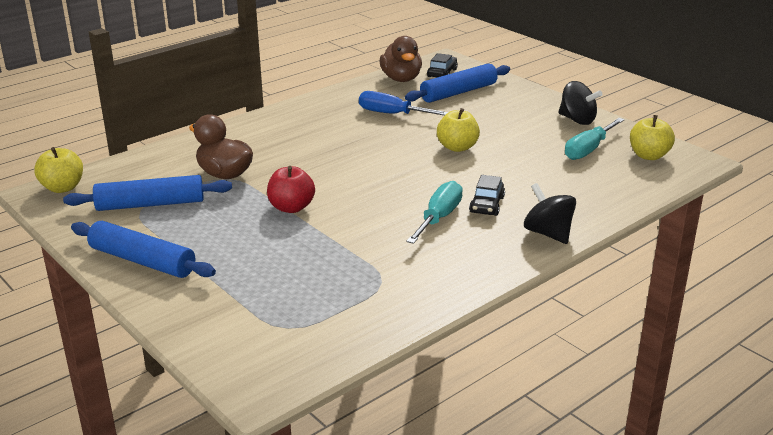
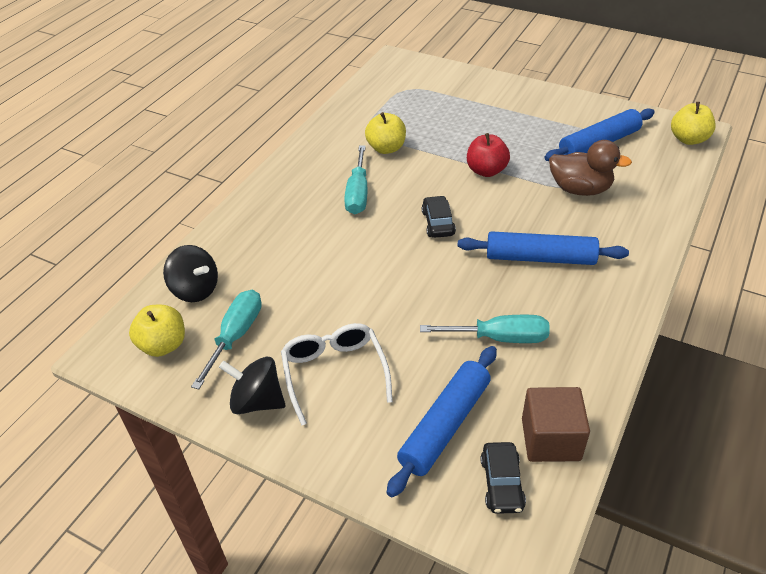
camera: 160 degrees right, 15 degrees up
blue rolling pin [71,221,216,278] -> blue rolling pin moved to [457,231,629,265]
blue screwdriver [359,91,448,115] -> turquoise screwdriver [420,315,550,343]
brown duck [380,36,422,82] -> brown cube [522,387,590,462]
yellow apple [437,108,480,152] -> yellow apple moved to [365,112,406,154]
black car [469,175,505,216] -> black car moved to [422,196,456,238]
black spinning top [524,183,576,244] -> black spinning top moved to [163,245,218,302]
none -> white glasses [281,323,393,426]

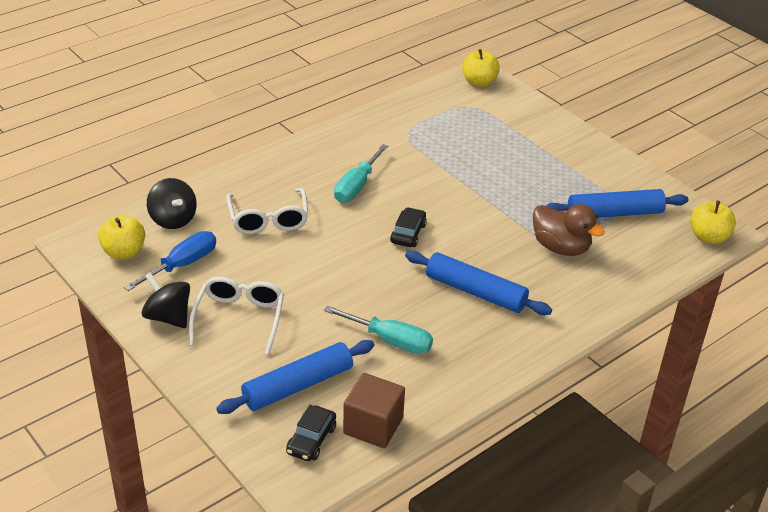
camera: 20 degrees right, 5 degrees down
turquoise screwdriver [191,290,262,389] -> blue screwdriver [124,231,216,291]
yellow apple [365,112,406,154] -> yellow apple moved to [462,49,500,87]
red apple [467,133,510,177] -> none
none -> white glasses [226,188,308,234]

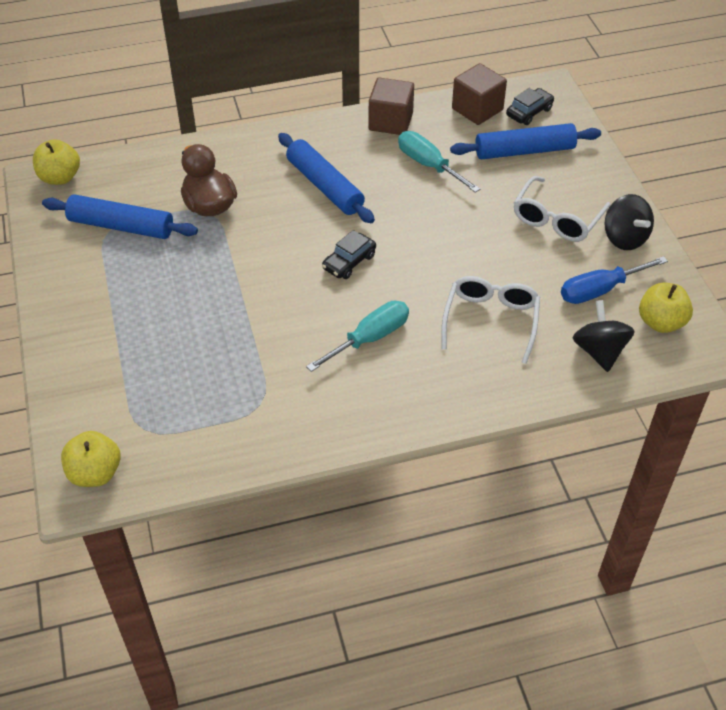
camera: 155 degrees left, 10 degrees up
none -> brown cube [369,78,414,135]

